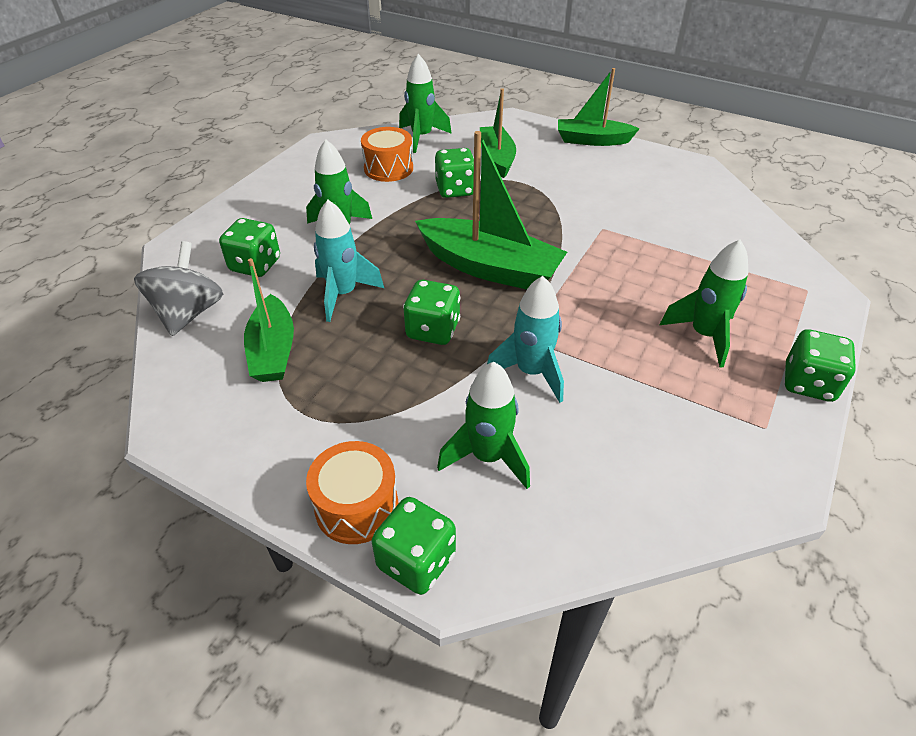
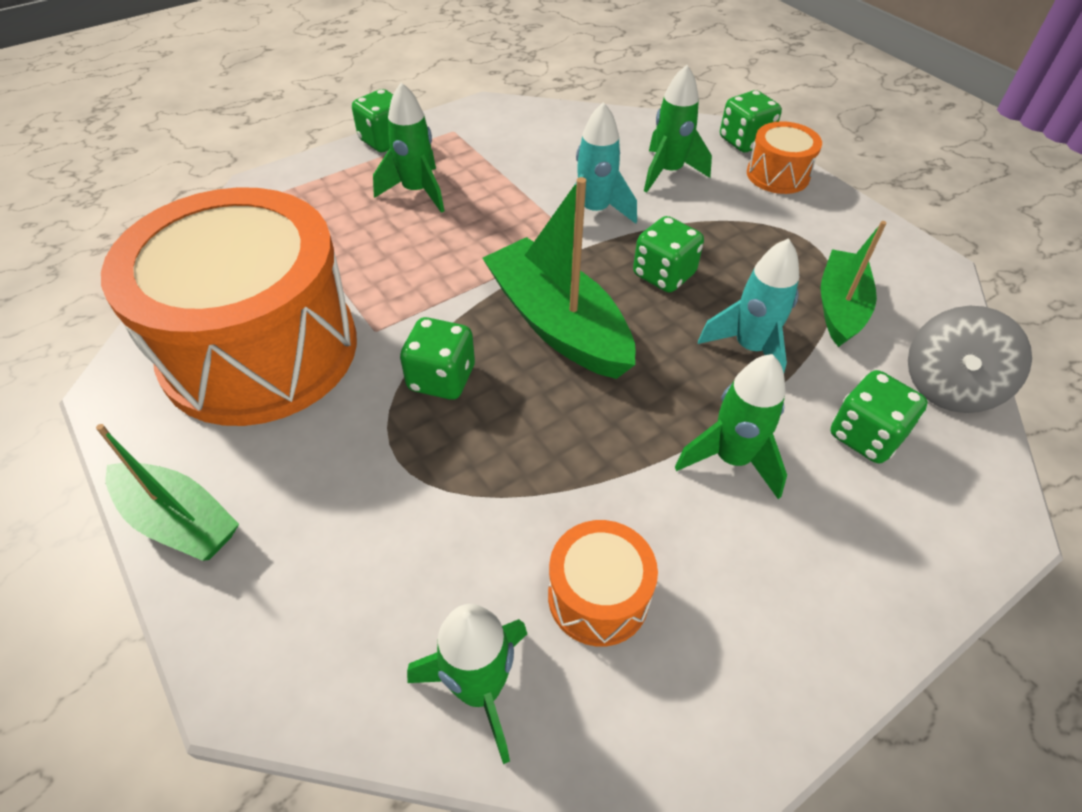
camera: 155 degrees left, 5 degrees up
green dice [435,148,474,198] -> green dice moved to [400,317,475,400]
green boat [480,88,516,178] -> none
none -> orange drum [101,187,357,426]

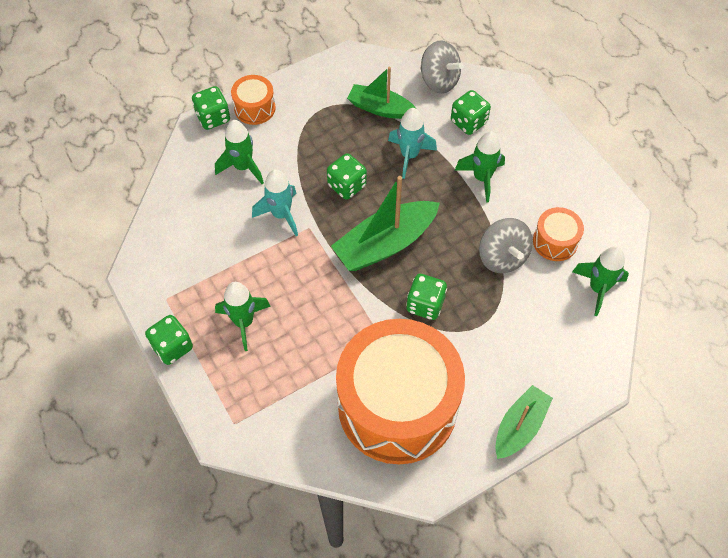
camera: 85 degrees left, 10 degrees up
none -> grey spinning top [479,218,533,273]

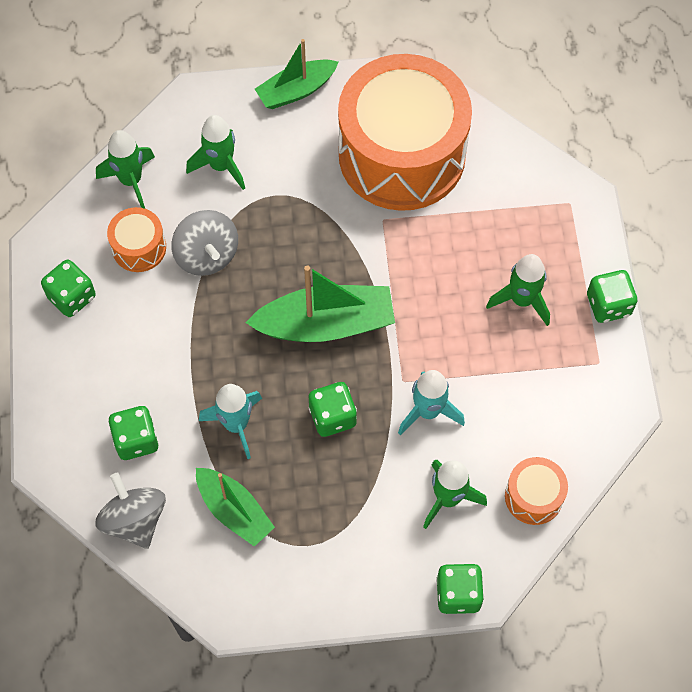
camera: 155 degrees left, 5 degrees up
orange drum [231,75,276,125] -> orange drum moved to [505,457,568,525]
green dice [406,274,447,320] -> green dice moved to [41,260,96,317]
green rocket [455,131,505,203] -> green rocket moved to [186,115,245,190]
grey spinning top [479,218,533,273] -> grey spinning top turned 150 degrees clockwise [171,210,238,276]

